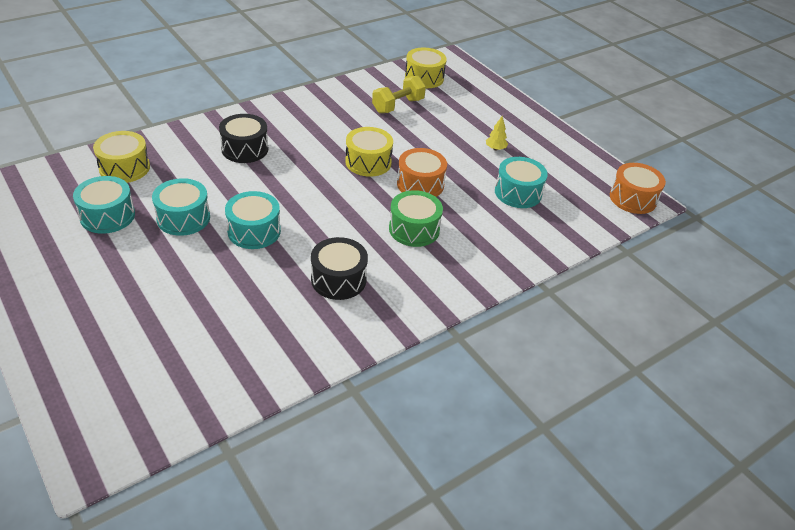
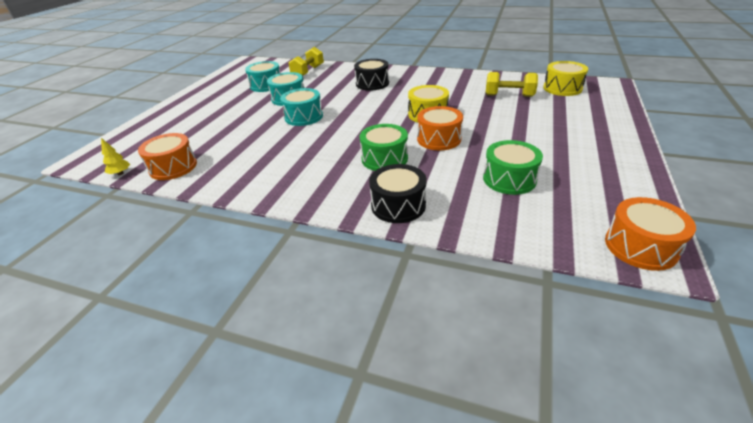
camera: 60 degrees right, 5 degrees down
yellow drum [93,131,150,183] -> yellow dumbbell [288,47,324,75]
black drum [311,237,368,300] -> black drum moved to [369,164,427,223]
yellow tree [486,116,508,150] -> yellow tree moved to [101,138,130,175]
turquoise drum [495,157,548,208] -> green drum [483,140,543,195]
none -> orange drum [138,133,197,180]

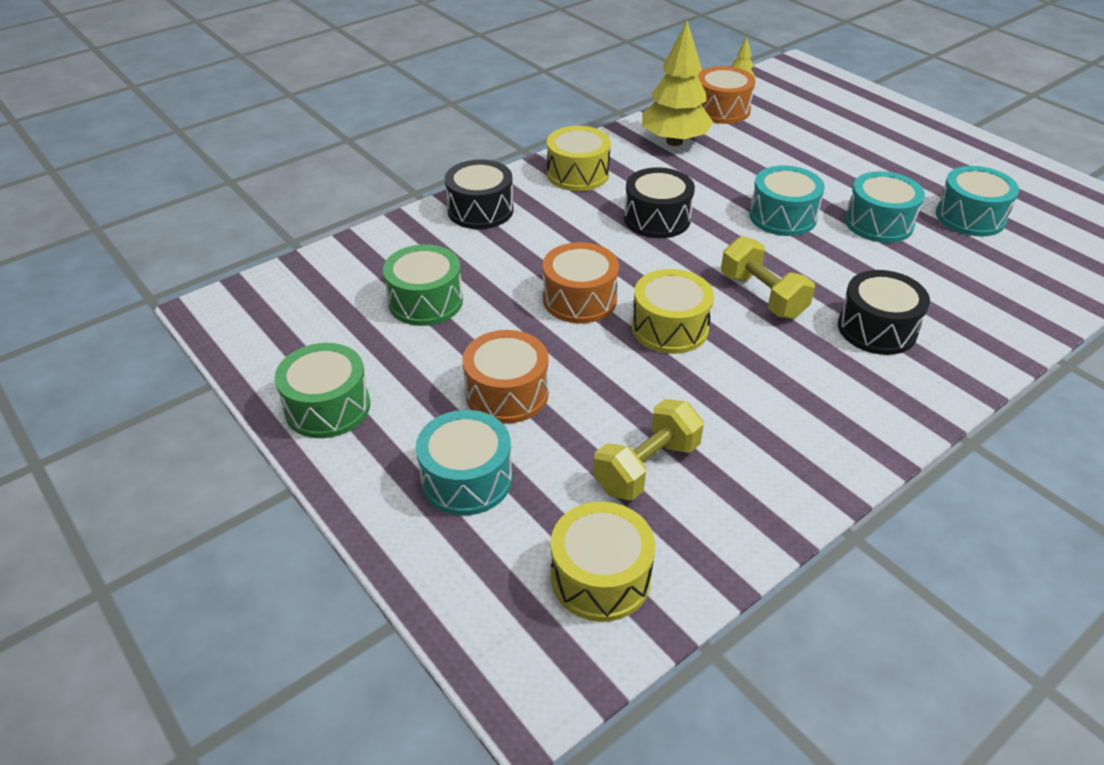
camera: 120 degrees right, 5 degrees up
yellow dumbbell [288,47,324,75] -> yellow dumbbell moved to [721,236,815,319]
green drum [359,124,408,171] -> green drum moved to [275,343,370,438]
orange drum [605,197,696,271] -> orange drum moved to [463,330,549,424]
none -> turquoise drum [416,410,512,515]
none -> yellow drum [547,126,611,191]
none -> black drum [624,167,695,238]
none -> yellow tree [642,21,713,146]

